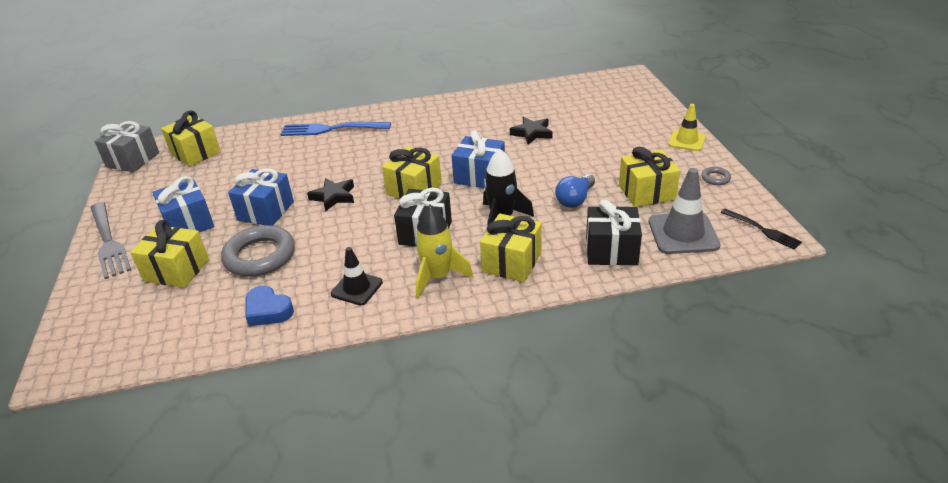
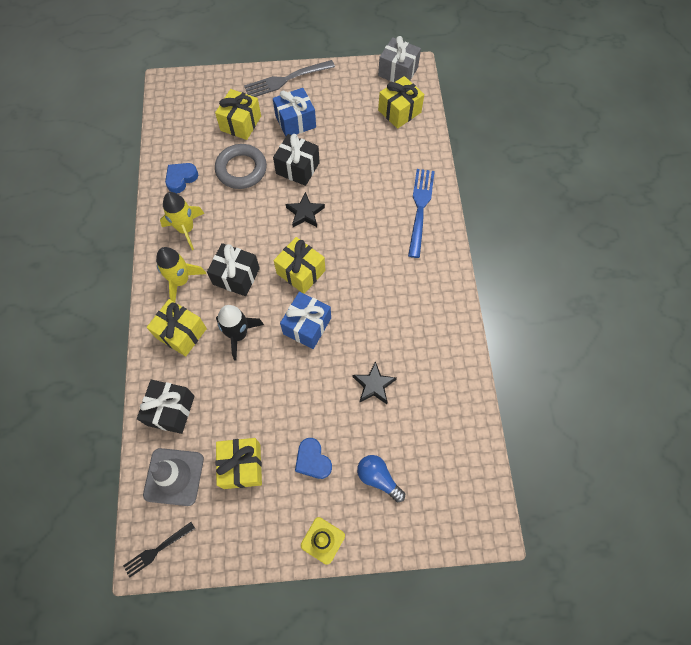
camera: 95 degrees right, 30 degrees up
blue gift [228,168,294,226] -> black gift [273,134,320,186]
black traffic cone [331,247,383,305] -> yellow rocket [160,192,204,250]
blue light bulb [555,174,595,208] -> blue light bulb moved to [357,455,405,502]
grey ring [701,167,731,185] -> none
none -> blue heart [295,438,332,479]

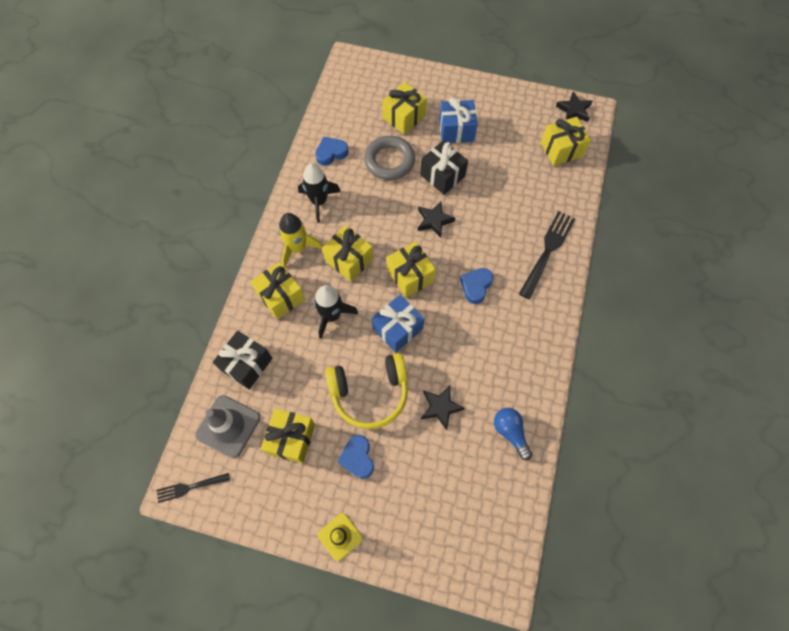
camera: 20 degrees right, 0 degrees up
yellow rocket [160,192,204,250] -> black rocket [298,163,341,223]
black gift [207,243,260,296] -> yellow gift [322,226,373,282]
grey fork [244,60,335,97] -> none
blue light bulb [357,455,405,502] -> blue light bulb moved to [494,408,532,460]
grey gift [378,36,421,82] -> black star [556,92,593,122]
blue fork [408,169,435,258] -> black fork [519,211,575,299]
none -> yellow headphones [326,353,408,429]
none -> blue heart [460,268,493,304]

